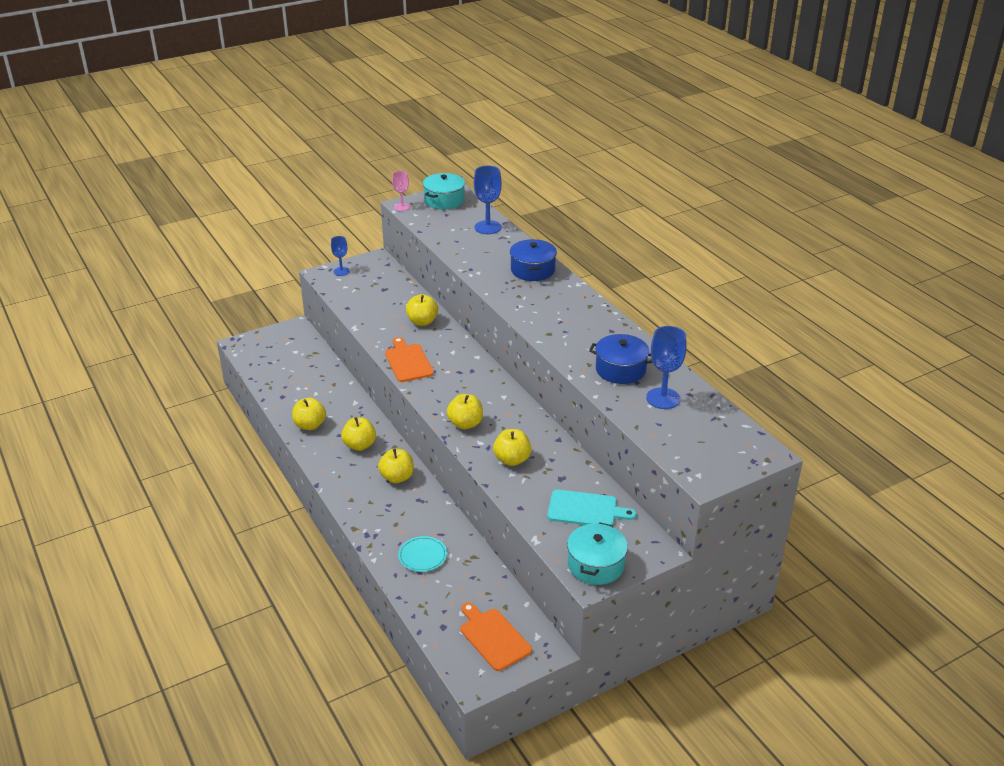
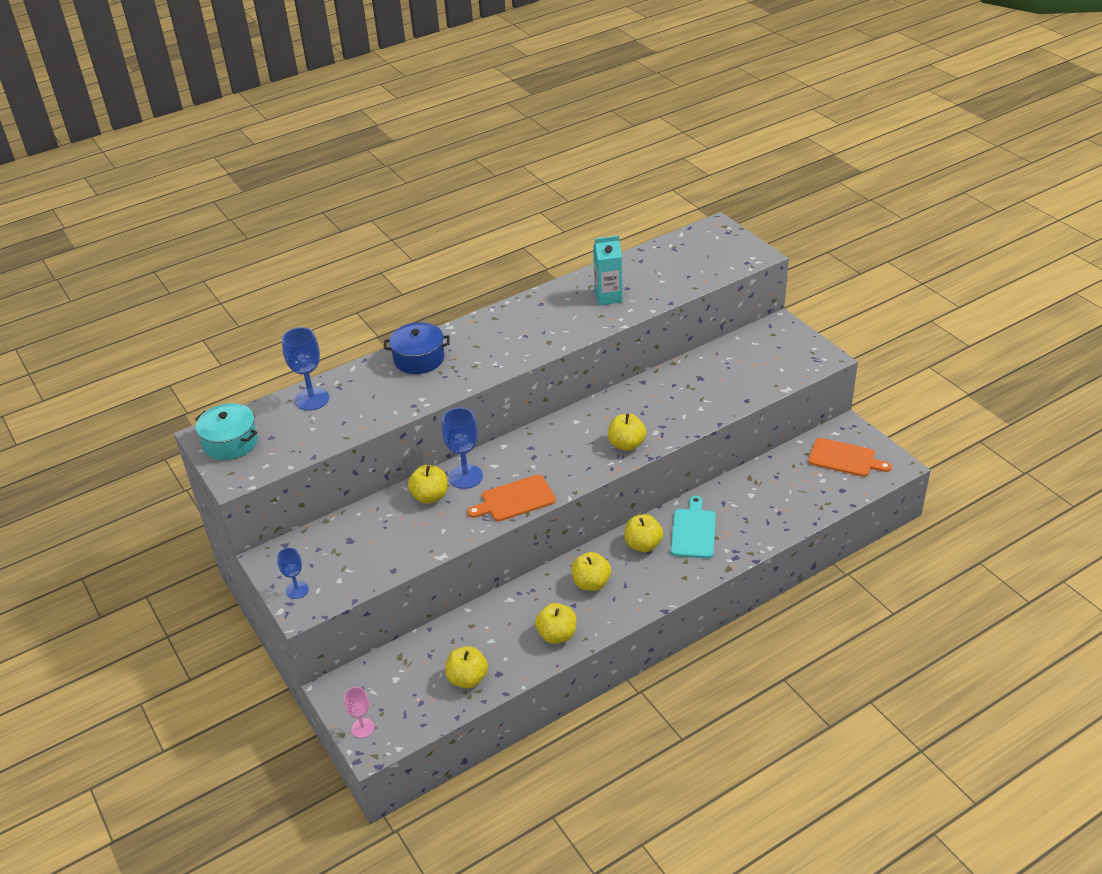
camera: 90 degrees left, 5 degrees up
pink goblet [392,171,410,211] -> pink goblet moved to [344,687,375,738]
turquoise plate [398,536,447,572] -> none
orange cutting board [460,603,532,671] -> orange cutting board turned 120 degrees counterclockwise [808,438,892,477]
yellow apple [493,429,531,466] -> yellow apple moved to [445,646,488,689]
turquoise cutting board [547,490,636,525] -> turquoise cutting board moved to [671,496,716,558]
turquoise pot [567,522,628,585] -> none
blue pot [589,334,653,384] -> turquoise carton [593,235,622,305]
blue goblet [646,326,687,409] -> blue goblet moved to [442,408,483,489]

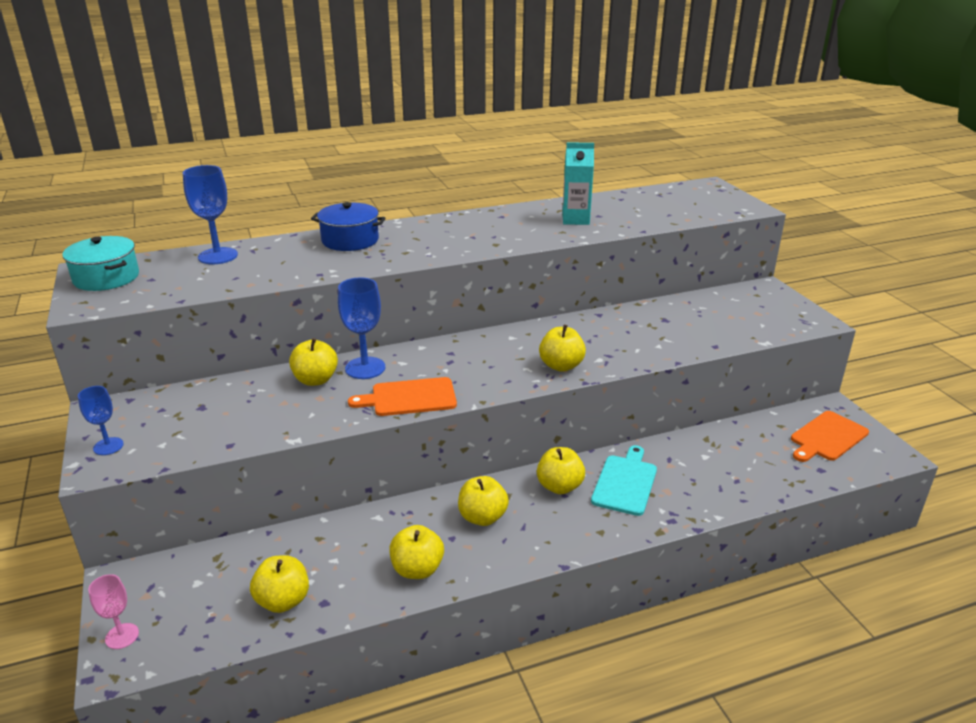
camera: 10 degrees right, 10 degrees down
orange cutting board [808,438,892,477] -> orange cutting board turned 105 degrees clockwise [791,411,869,462]

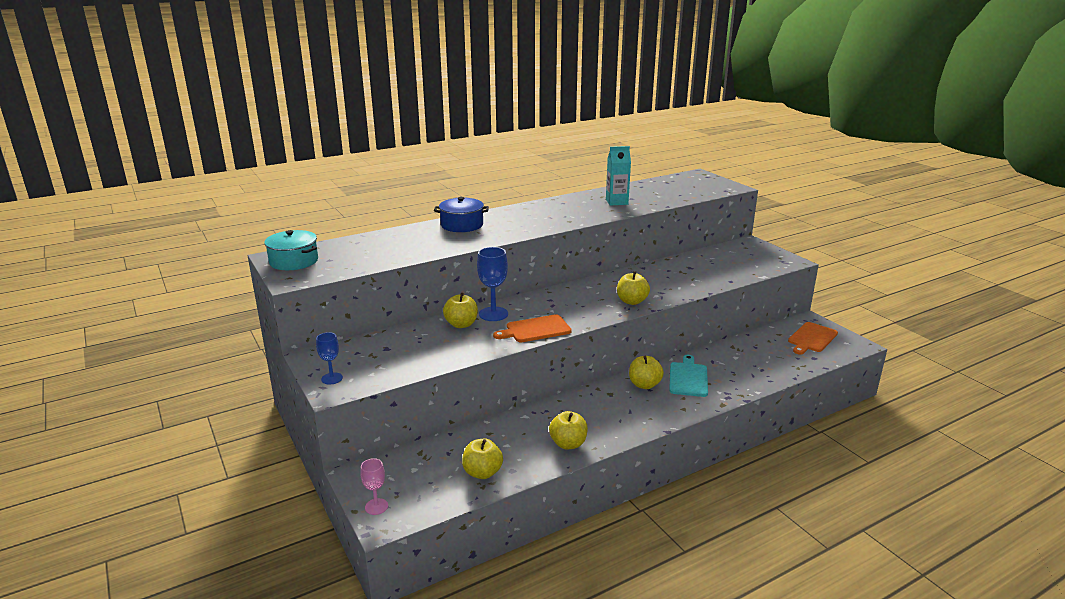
camera: 10 degrees left, 5 degrees down
blue goblet [183,165,238,264] -> none
yellow apple [458,476,509,526] -> none

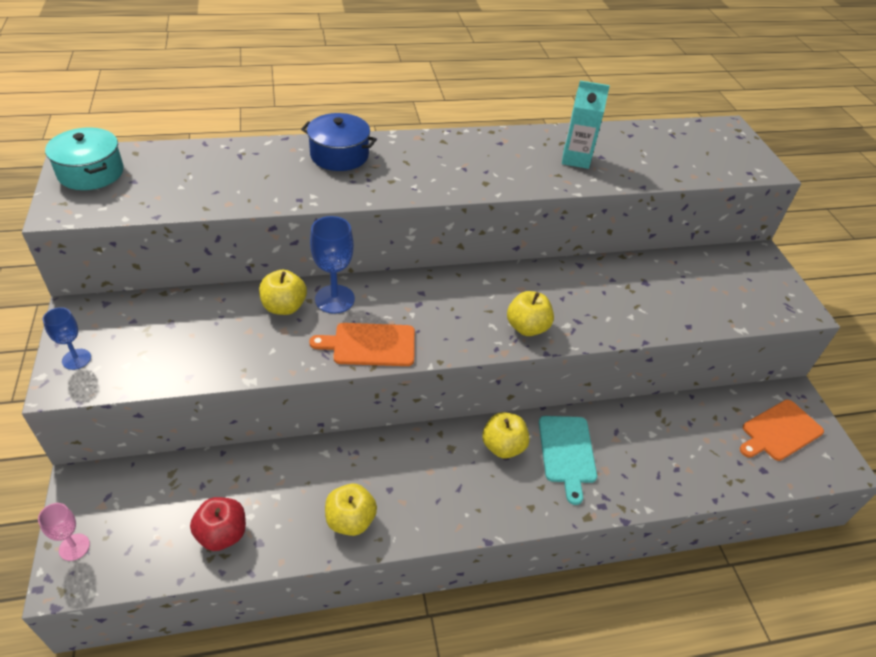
camera: 15 degrees right, 20 degrees up
yellow apple [462,438,503,479] -> red apple [190,497,246,551]
turquoise cutting board [669,355,708,397] -> turquoise cutting board turned 150 degrees clockwise [539,416,597,505]

